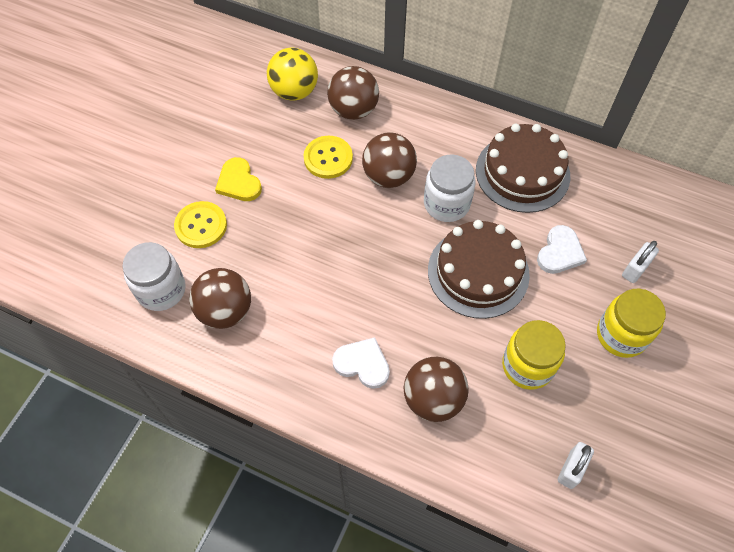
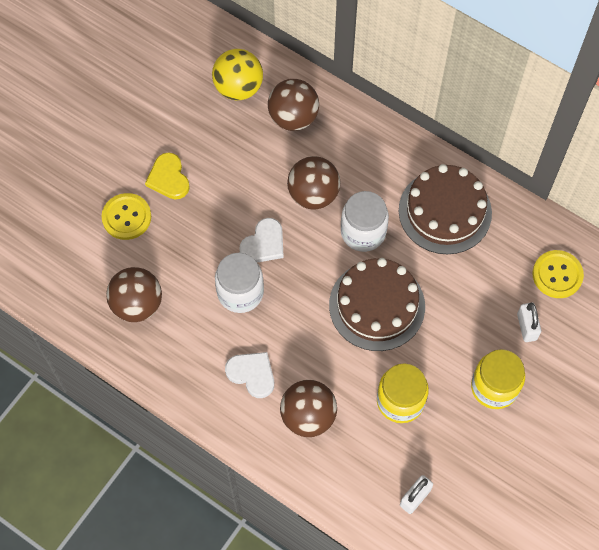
camera: 10 degrees right, 5 degrees up
white jar [123,242,186,311] -> white jar moved to [215,253,264,313]
yellow button [304,136,353,179] -> yellow button moved to [533,250,584,298]
white heart [537,225,587,274] -> white heart moved to [239,218,284,263]
white padlock [622,241,659,283] -> white padlock turned 60 degrees counterclockwise [517,302,541,342]

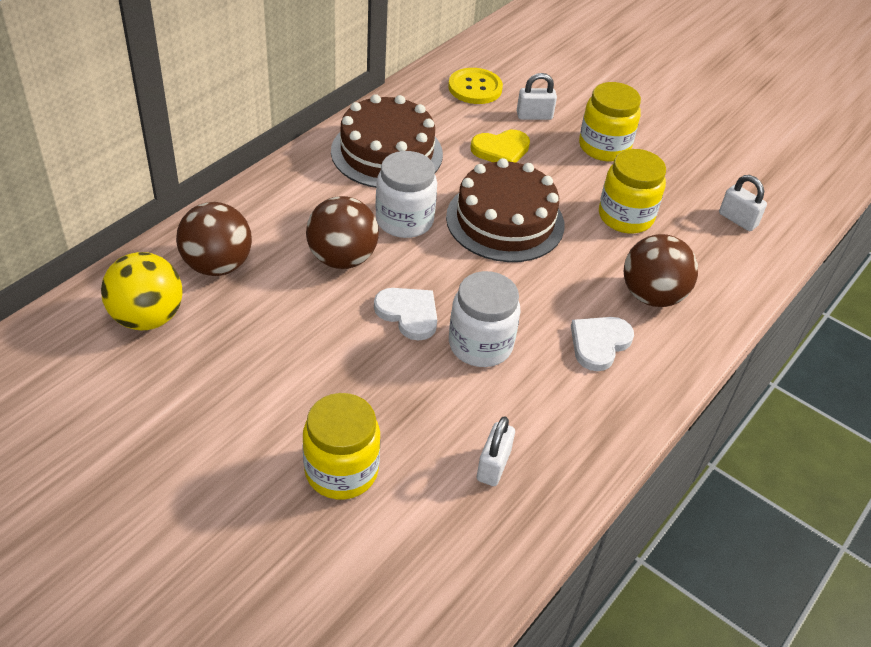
camera: 90 degrees left, 20 degrees down
yellow button [102,193,151,240] -> yellow jar [303,393,380,499]
brown ball [106,267,162,322] -> white padlock [477,416,515,486]
yellow heart [145,153,190,199] -> yellow heart moved to [470,130,530,163]

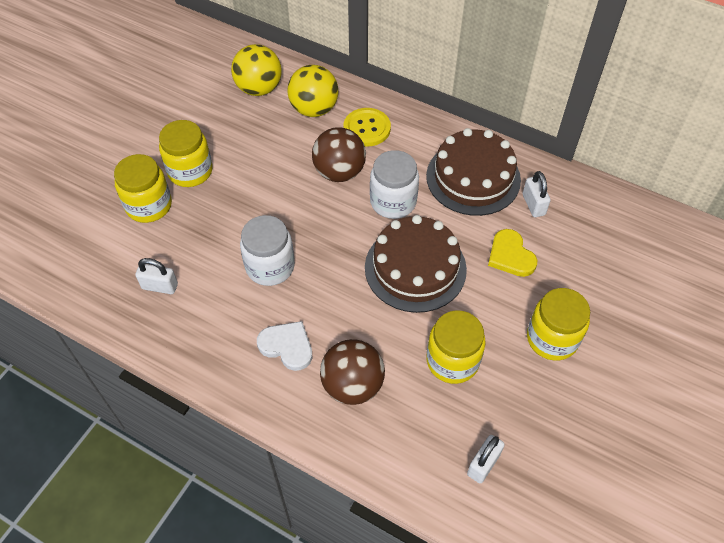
camera: 85 degrees right, 10 degrees up
brown ball [176,202,252,276] -> yellow ball [287,65,339,117]
white heart [374,288,437,341] -> none
yellow button [448,68,503,104] -> yellow button moved to [344,108,391,146]
white padlock [517,73,557,120] -> white padlock moved to [523,171,551,217]
none -> yellow jar [159,120,213,187]

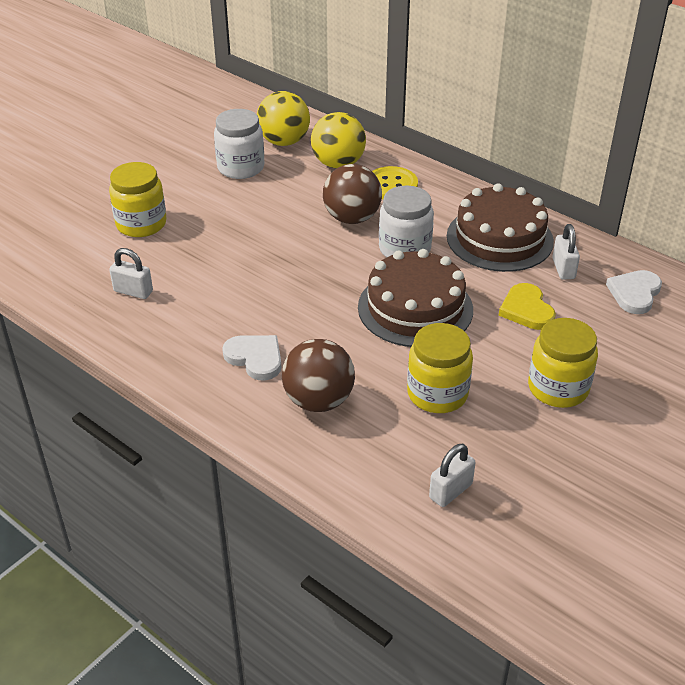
camera: 10 degrees right, 15 degrees down
yellow jar [159,120,213,187] -> none
white jar [240,215,295,286] -> white jar moved to [214,109,264,179]
none -> white heart [606,270,662,314]

